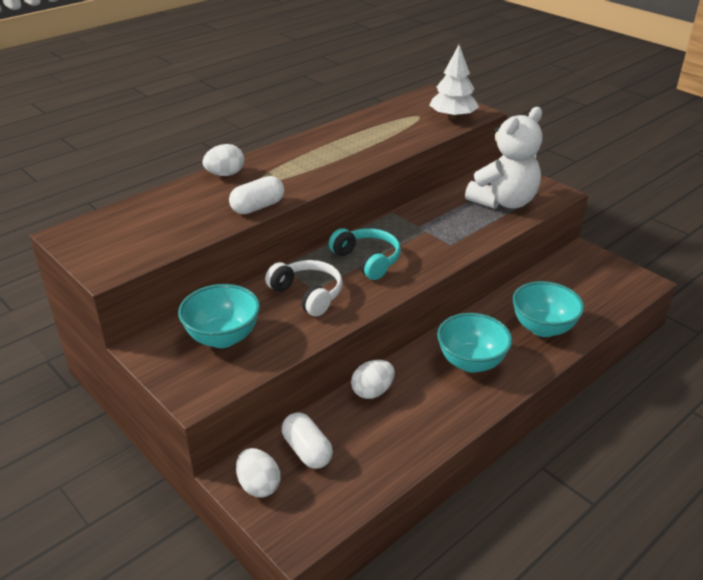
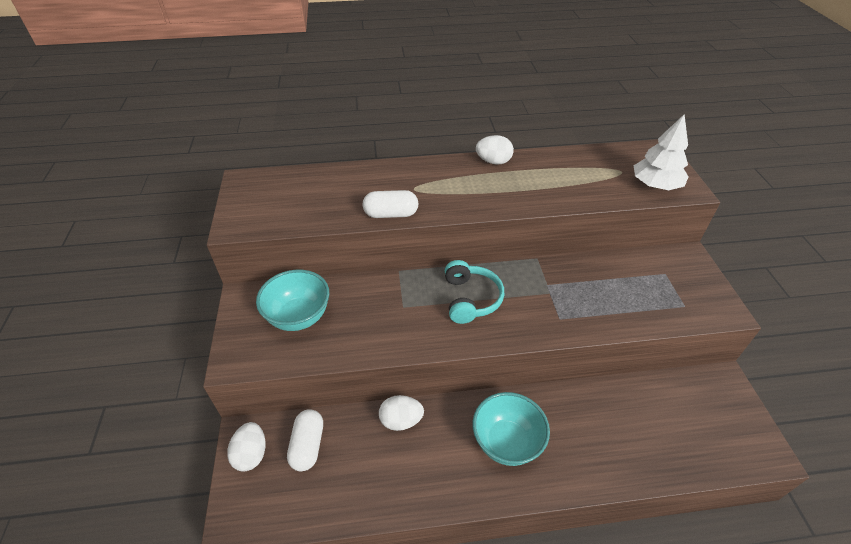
camera: 35 degrees right, 10 degrees up
white egg [203,144,244,176] -> white egg moved to [476,135,514,165]
white headphones [265,260,343,317] -> none
white teddy bear [465,107,543,209] -> none
turquoise bowl [513,281,584,337] -> none

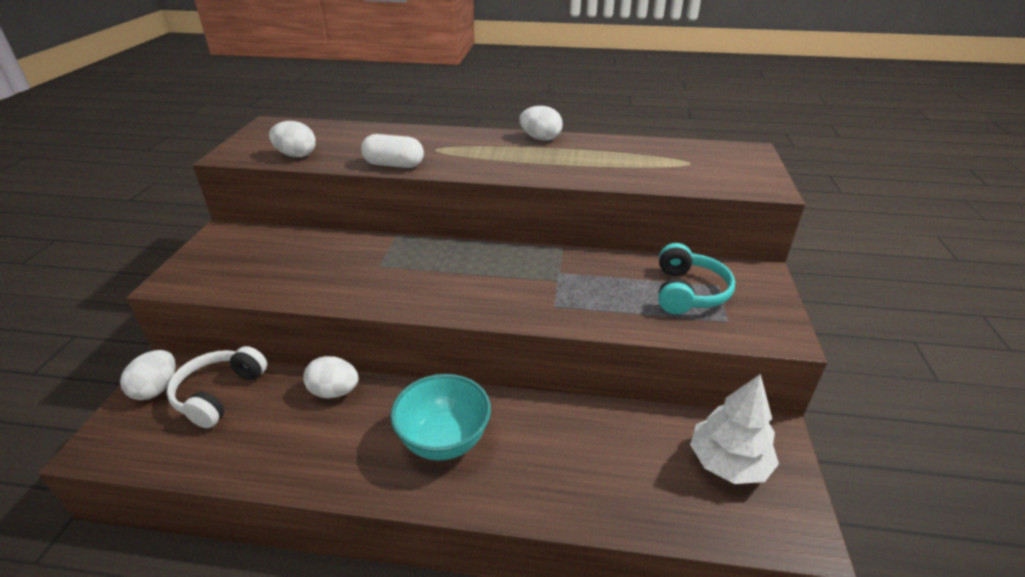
camera: 15 degrees right, 10 degrees down
turquoise bowl [256,270,329,331] -> none
white capsule [287,409,323,471] -> white headphones [166,346,267,428]
turquoise headphones [445,260,504,324] -> turquoise headphones moved to [658,243,735,314]
white tree [634,114,689,190] -> white tree moved to [690,374,779,484]
none -> white egg [269,121,316,157]

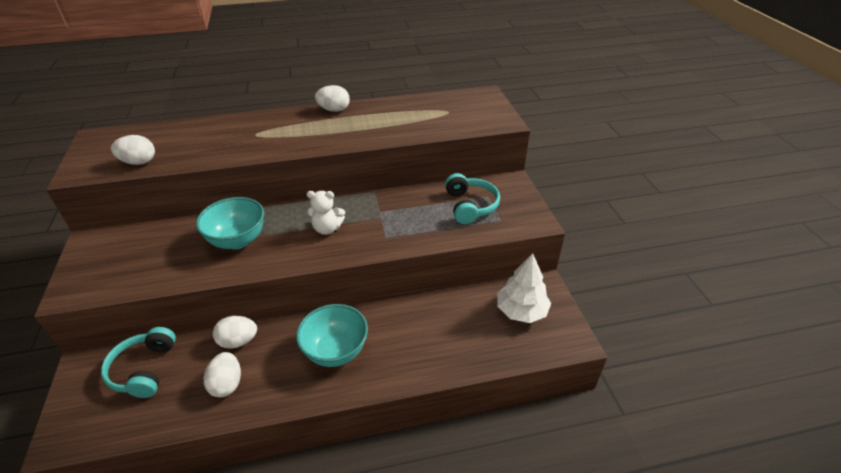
camera: 20 degrees left, 5 degrees up
white egg [120,350,176,400] -> white egg moved to [204,352,241,397]
white headphones [166,346,267,428] -> turquoise headphones [101,327,176,398]
white capsule [361,134,424,168] -> none
none -> turquoise bowl [196,197,264,249]
none -> white teddy bear [307,191,345,235]

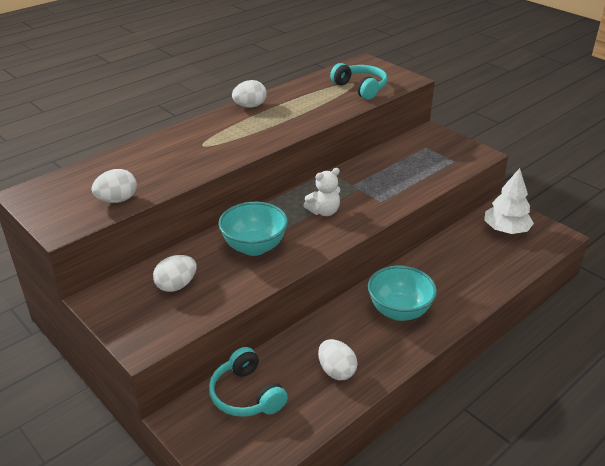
camera: 30 degrees left, 5 degrees down
white egg [213,316,257,349] -> white egg moved to [153,255,197,292]
turquoise headphones [445,173,500,224] -> turquoise headphones moved to [330,63,388,100]

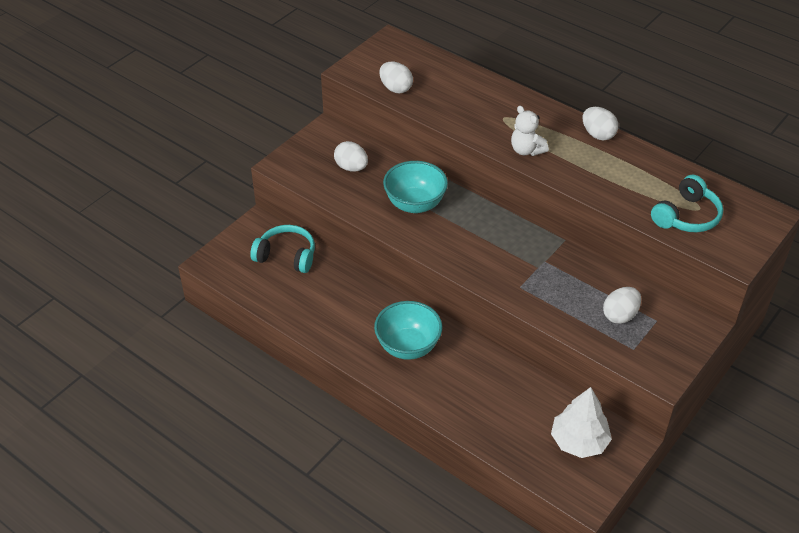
camera: 80 degrees right, 10 degrees up
turquoise headphones [209,347,288,417] -> turquoise headphones turned 60 degrees clockwise [250,225,315,273]
white teddy bear [303,168,340,216] -> white teddy bear moved to [511,106,549,156]
white egg [318,339,358,380] -> white egg moved to [603,287,641,324]

